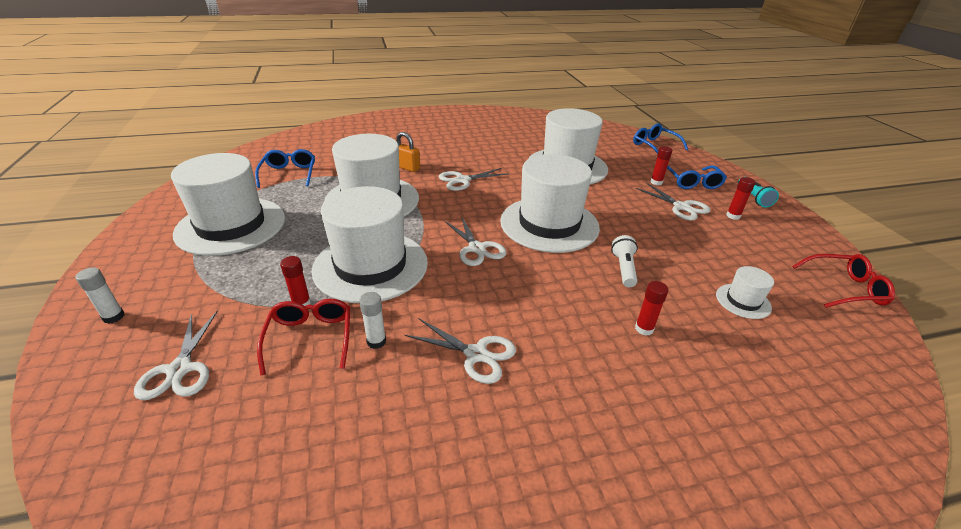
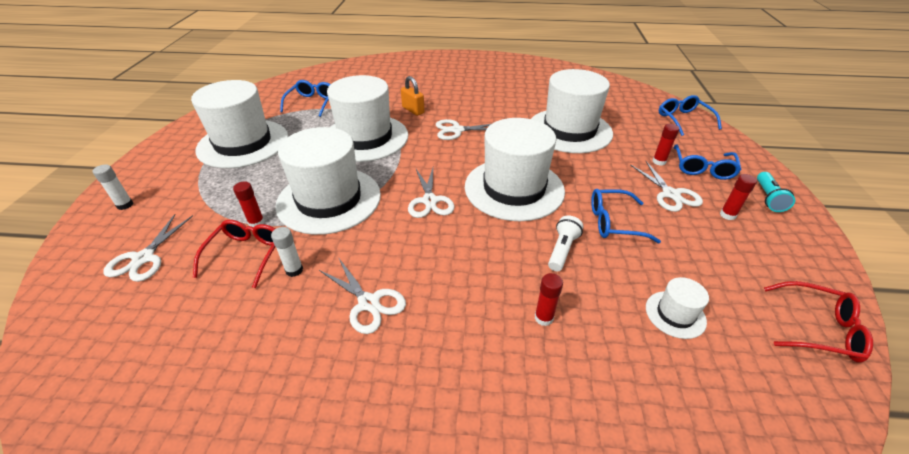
camera: 20 degrees right, 5 degrees up
none -> blue glasses [591,189,661,244]

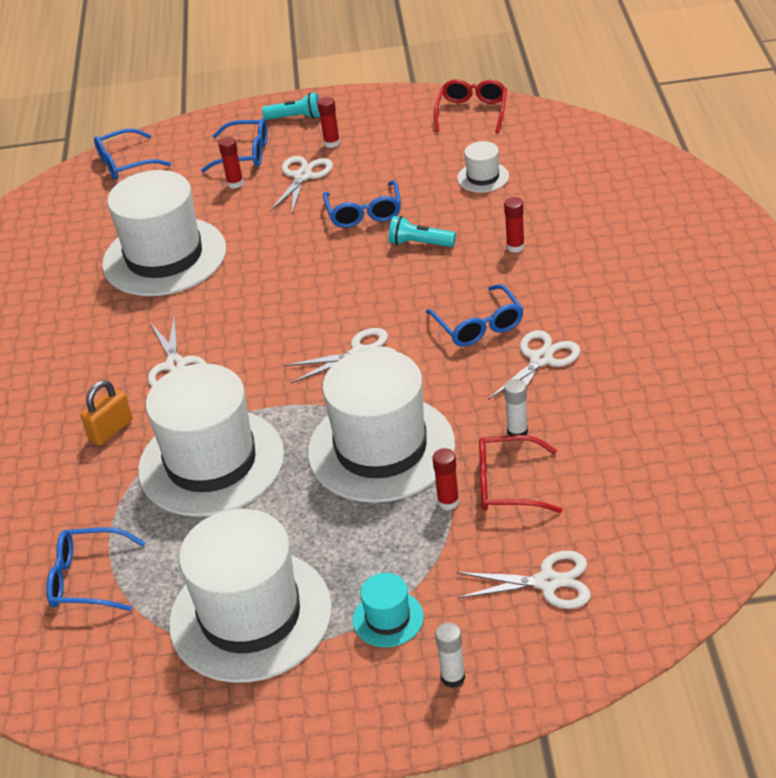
camera: 95 degrees left, 0 degrees up
white hat [465,118,565,221] -> none
white flashlight [548,216,583,271] -> turquoise flashlight [389,216,456,247]
white scissors [630,161,703,212] -> white scissors turned 45 degrees counterclockwise [270,156,333,213]
none -> turquoise hat [353,573,424,647]
none -> blue glasses [426,284,523,346]

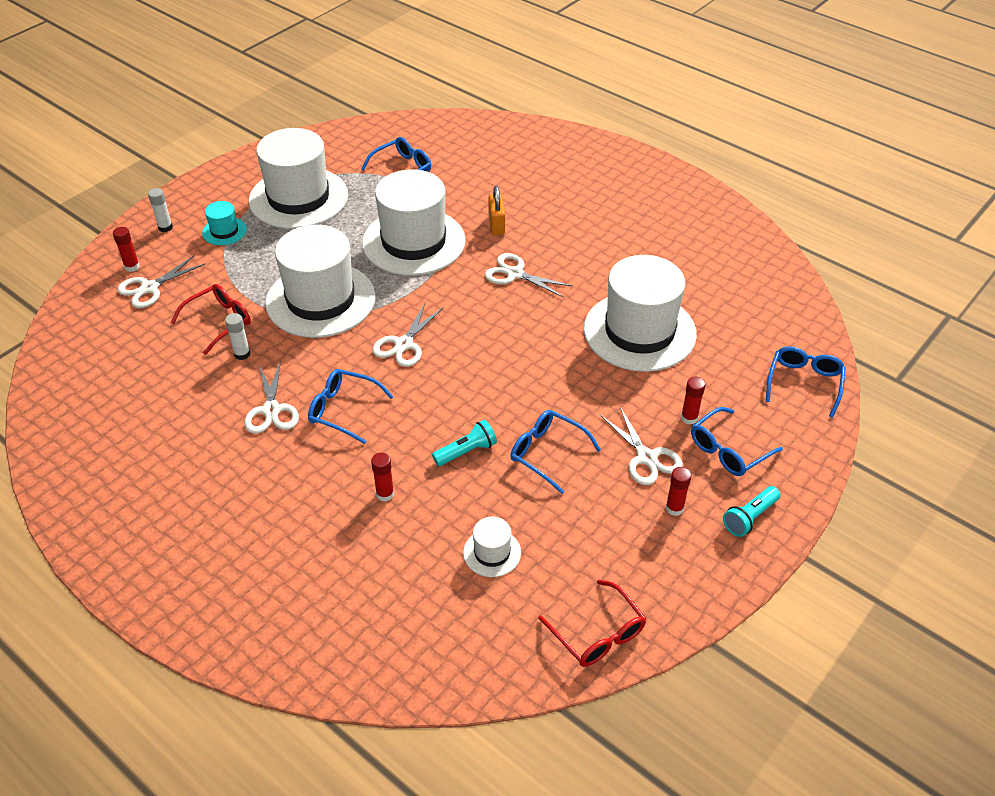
camera: 130 degrees right, 5 degrees up
red glue stick [432,448,459,510] -> red glue stick moved to [113,227,140,272]

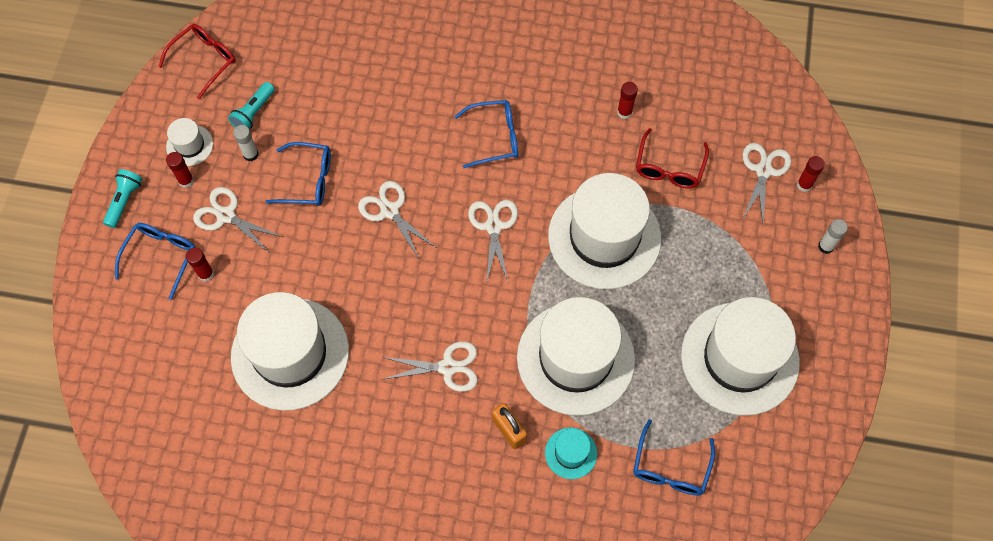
camera: 150 degrees right, 20 degrees up
turquoise hat [202,201,247,245] -> turquoise hat moved to [545,428,597,479]
white glue stick [225,313,251,360] -> white glue stick moved to [233,125,259,161]
white scissors [244,360,299,434] -> white scissors moved to [358,181,437,259]
red glue stick [371,453,394,502] -> red glue stick moved to [617,82,638,119]
turquoise flashlight [432,420,497,466] -> turquoise flashlight moved to [228,82,275,129]
white hat [463,517,521,577] -> white hat moved to [166,118,213,166]
red glasses [538,580,646,667] -> red glasses turned 105 degrees clockwise [158,24,235,99]
blue glasses [766,346,846,418] -> none

